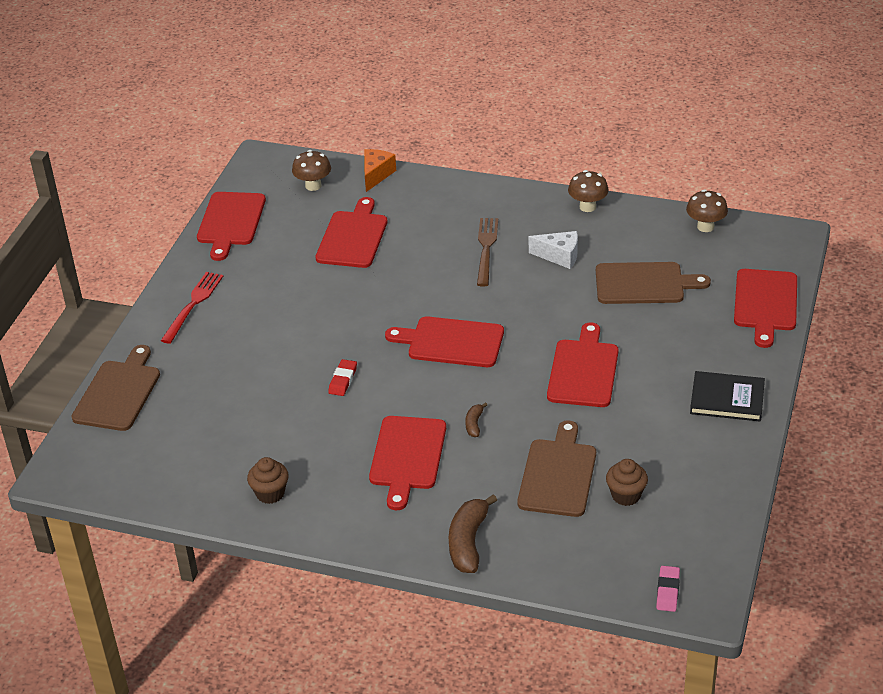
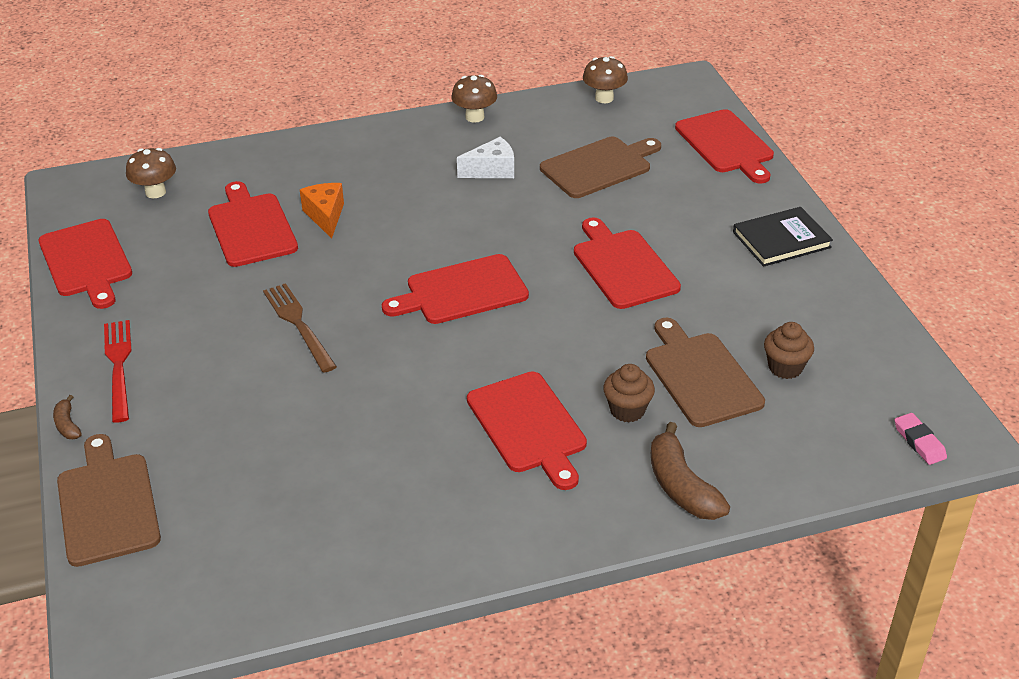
camera: 35 degrees left, 0 degrees up
brown cupcake [247,457,289,504] -> brown cupcake moved to [603,364,655,422]
red eraser [328,359,357,396] -> none
orange cheese [364,149,396,192] -> orange cheese moved to [300,183,344,239]
brown banana [465,402,487,437] -> brown banana moved to [53,395,82,439]
brown fork [477,218,498,287] -> brown fork moved to [263,283,337,373]

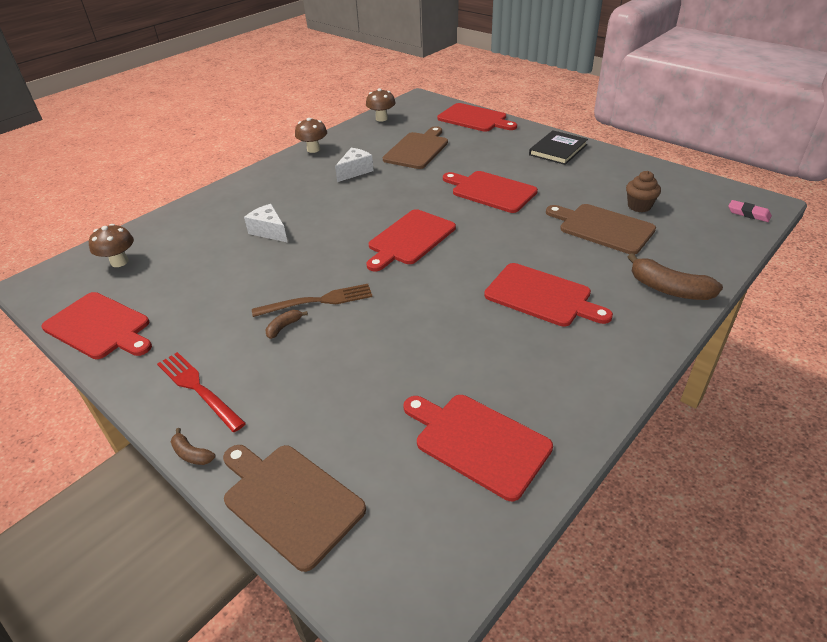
camera: 30 degrees left, 0 degrees up
red cutting board [208,181,298,267] -> red cutting board moved to [403,395,553,501]
brown fork [263,283,337,373] -> brown fork turned 135 degrees clockwise [252,284,373,317]
orange cheese [300,183,344,239] -> white cheese [244,204,288,243]
brown cupcake [603,364,655,422] -> none
none -> brown banana [266,310,308,339]

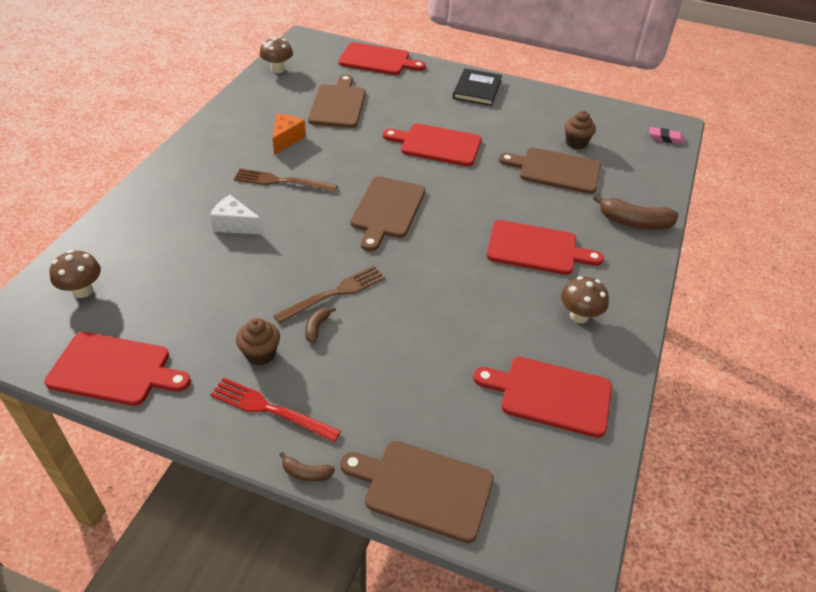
camera: 25 degrees left, 5 degrees up
brown mushroom [295,118,327,153] -> brown mushroom moved to [561,276,609,323]
white cheese [335,148,374,182] -> orange cheese [273,114,306,155]
red cutting board [366,209,456,271] -> brown cutting board [350,176,425,251]
none -> brown fork [234,169,338,192]
none -> brown cupcake [236,318,280,366]

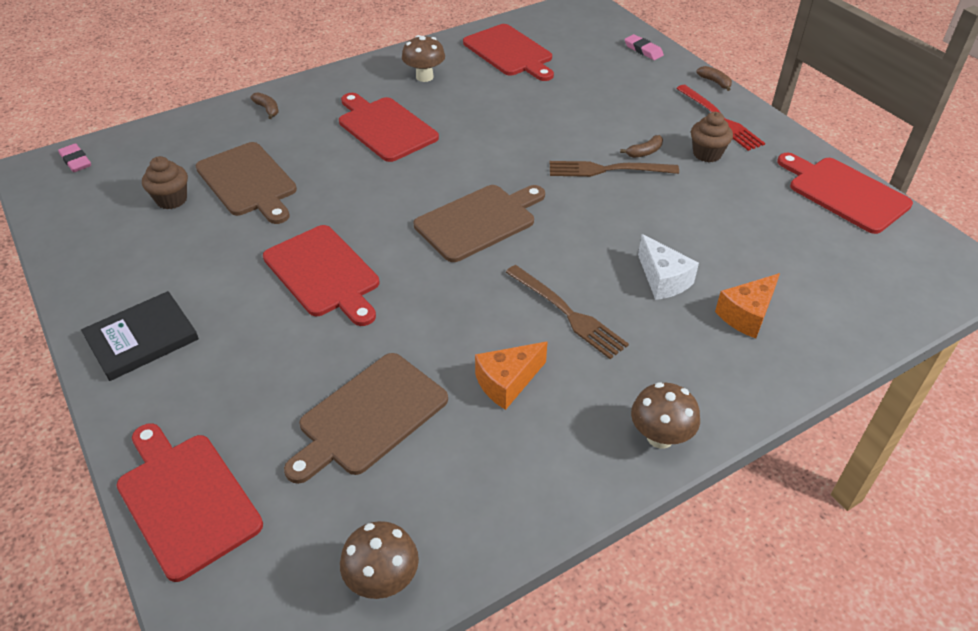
camera: 140 degrees left, 0 degrees up
brown mushroom [50,250,101,298] -> brown mushroom moved to [631,382,700,449]
brown cutting board [340,441,494,543] -> pink eraser [624,34,664,60]
brown banana [593,194,679,230] -> brown banana [250,92,279,119], size x0.50
none -> orange cheese [715,273,780,338]

